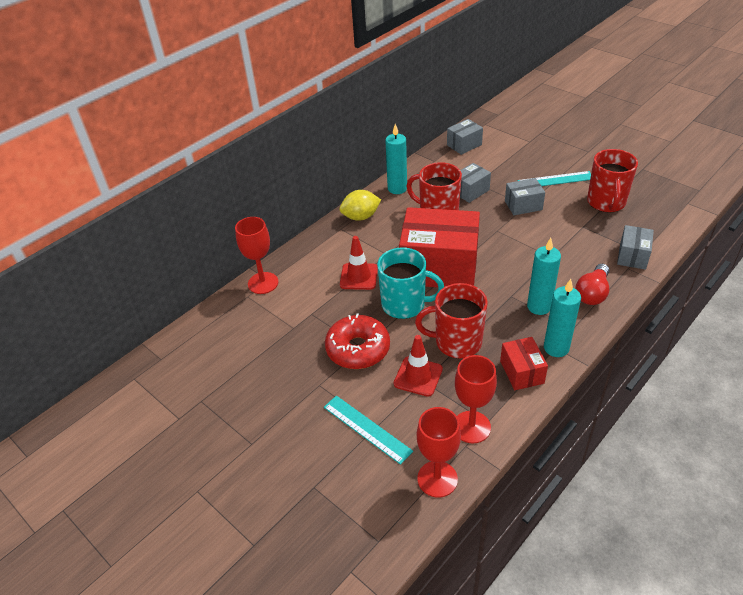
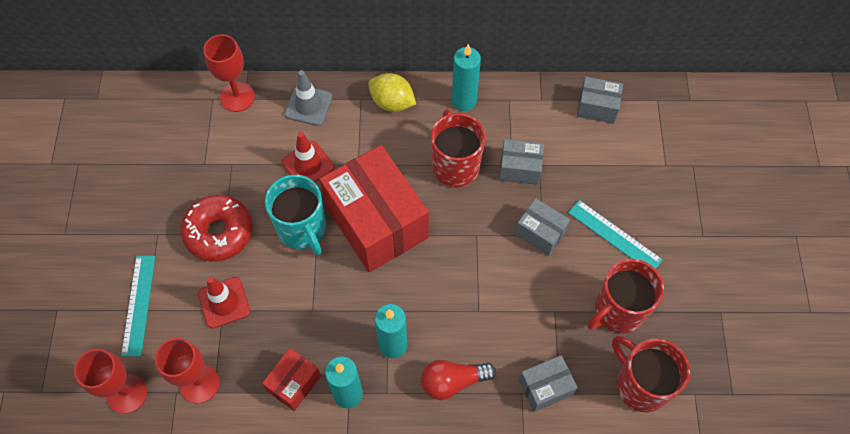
camera: 45 degrees right, 20 degrees up
red mug [415,283,488,359] -> red mug moved to [612,336,690,413]
none -> grey traffic cone [285,70,332,126]

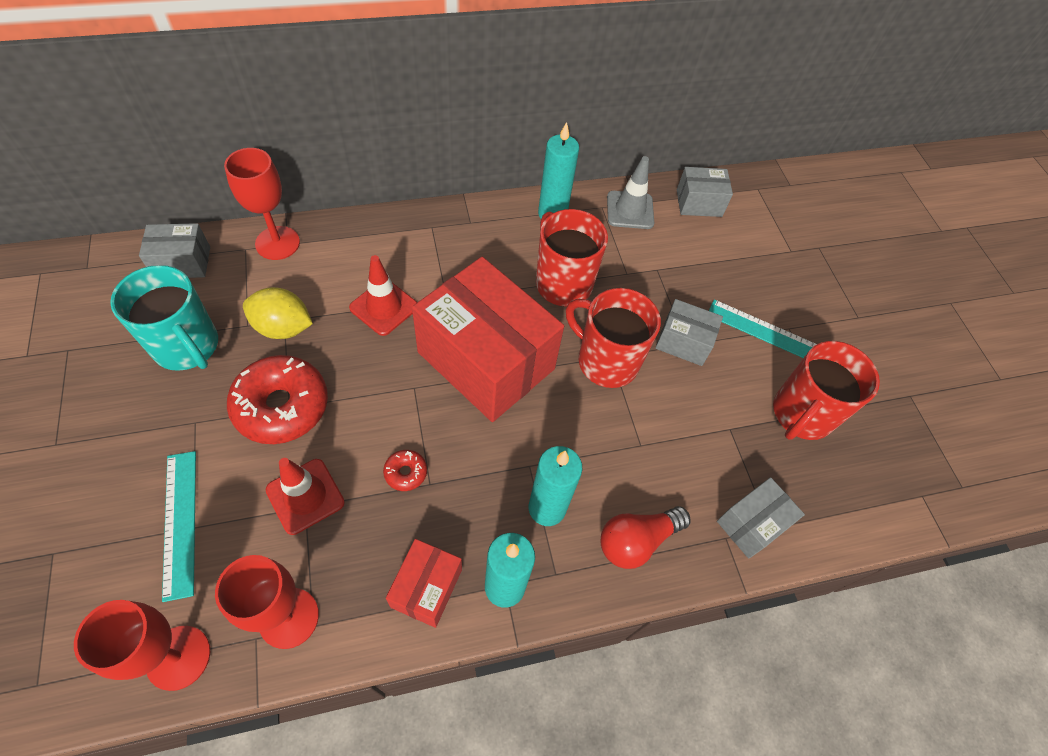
camera: 20 degrees left, 5 degrees down
turquoise mug [265,175,326,255] -> turquoise mug moved to [110,265,218,371]
grey traffic cone [285,70,332,126] -> grey traffic cone moved to [607,156,654,229]
yellow lemon [368,73,416,112] -> yellow lemon moved to [243,287,313,339]
grey box [499,139,544,185] -> grey box moved to [139,223,210,278]
red mug [612,336,690,413] -> red mug moved to [566,288,661,388]
none -> red donut [383,450,427,491]

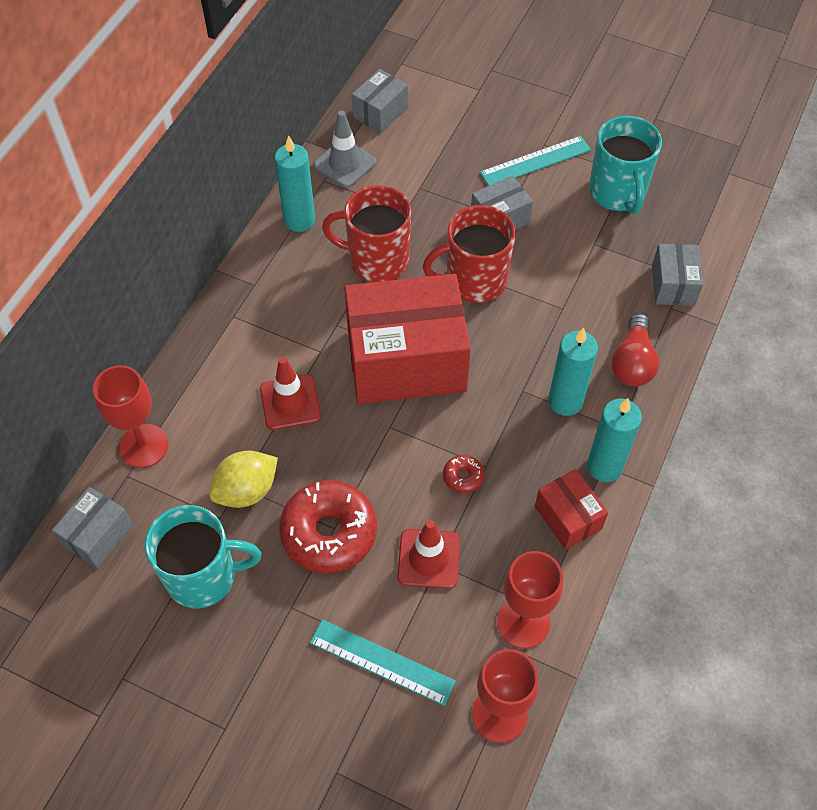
camera: 45 degrees left, 0 degrees up
red mug [773,341,880,440] -> turquoise mug [589,116,662,214]

